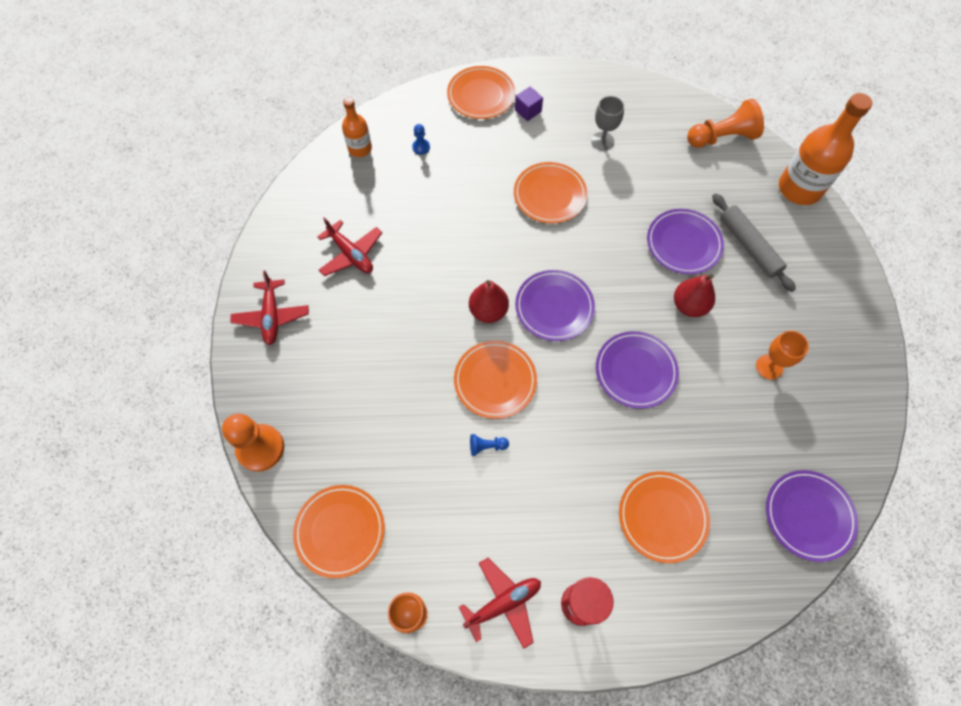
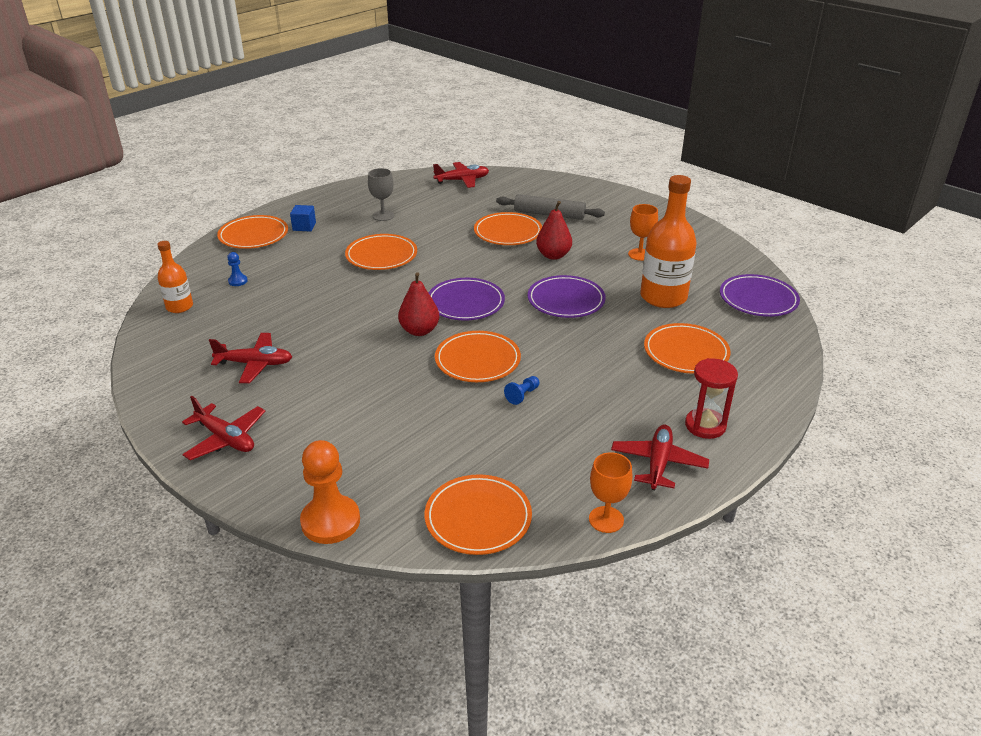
camera: 45 degrees left, 30 degrees down
purple cube [515,87,543,121] -> blue cube [290,205,316,232]
purple plate [647,209,724,274] -> orange plate [474,212,542,245]
orange pawn [687,99,764,148] -> red plane [433,162,489,188]
orange bottle [779,93,872,205] -> orange bottle moved to [640,175,696,308]

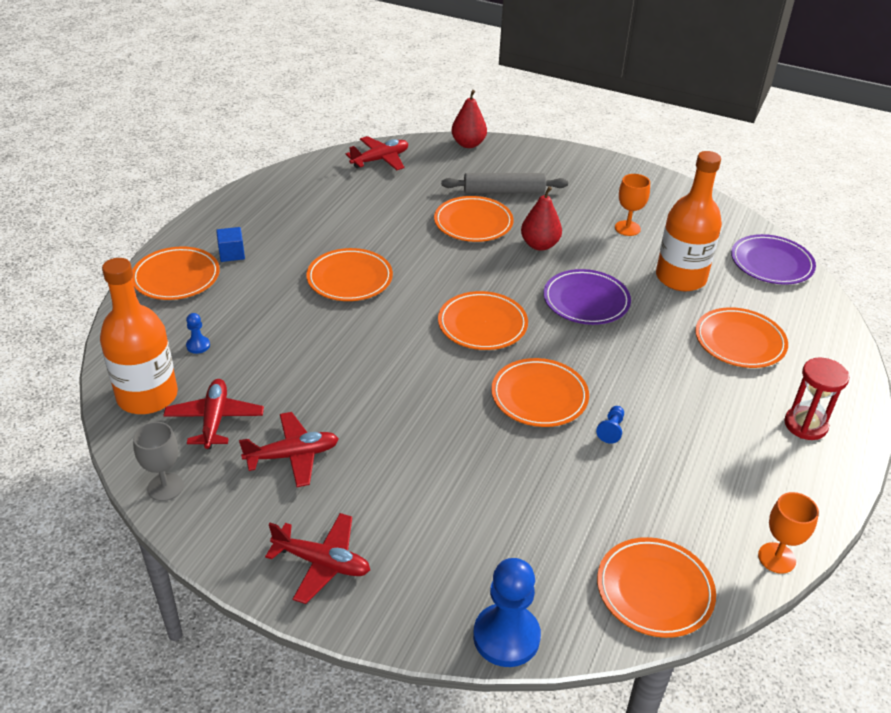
camera: 20 degrees left, 5 degrees up
orange bottle [157,241,193,313] -> orange bottle [100,258,178,414], size x1.79
orange pawn [300,440,360,544] -> blue pawn [473,558,541,667]
grey goblet [368,168,394,221] -> grey goblet moved to [133,422,184,501]
red pear [398,272,439,336] -> red pear moved to [451,90,487,148]
purple plate [429,278,505,320] -> orange plate [438,291,528,350]
red plane [611,425,709,490] -> red plane moved to [163,379,264,449]

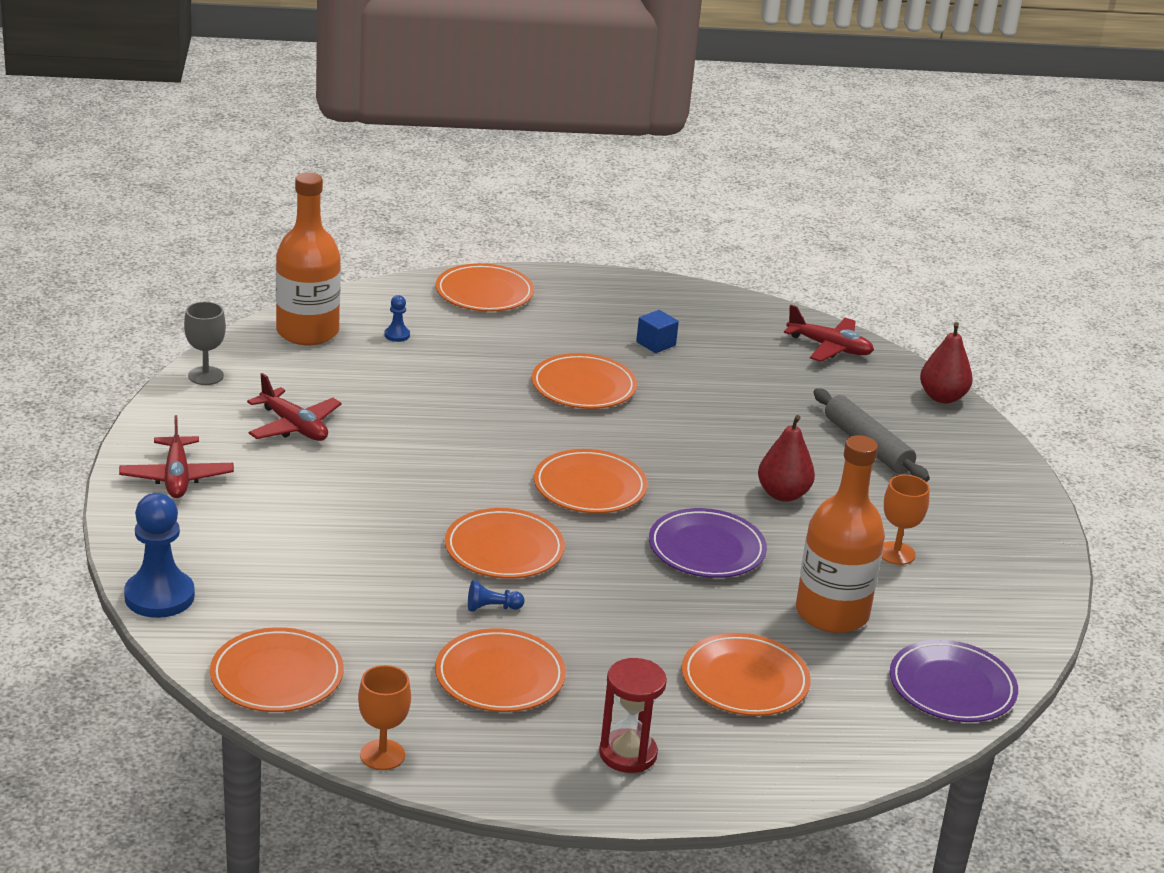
camera: 60 degrees right, 10 degrees down
red plane [163,379,264,449] -> none
blue cube [216,227,245,262] -> blue cube moved to [636,310,679,353]
orange plate [434,196,514,242] -> orange plate moved to [435,628,566,712]

